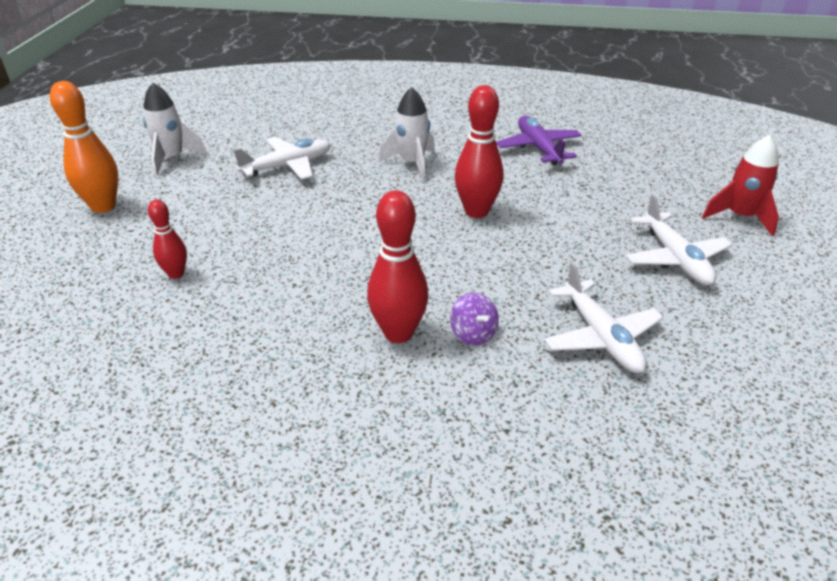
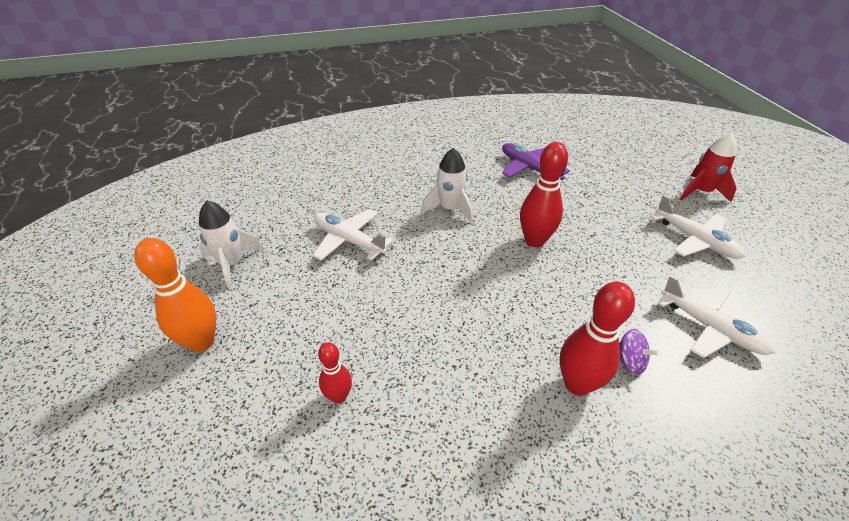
camera: 25 degrees left, 5 degrees up
white plane [233,137,331,180] -> white plane turned 90 degrees counterclockwise [313,209,394,261]

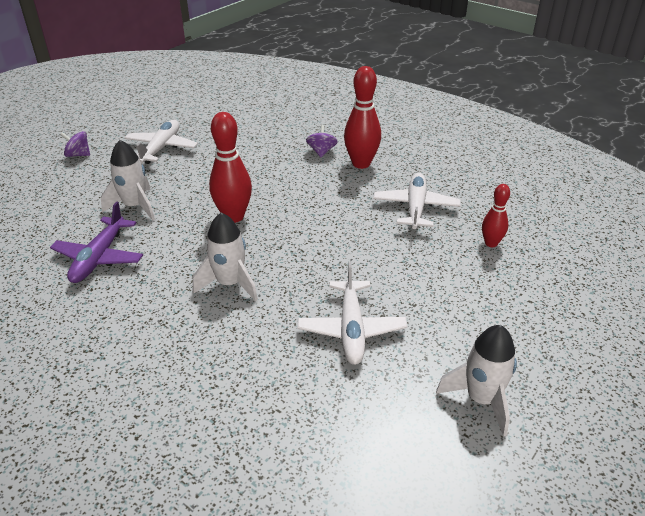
camera: 125 degrees left, 5 degrees down
orange bowling pin [134,238,216,352] -> none
white plane [657,275,775,358] -> white plane moved to [373,173,461,229]
red rocket [680,133,737,202] -> purple spinning top [60,131,90,157]
none -> white rocket [101,140,155,221]

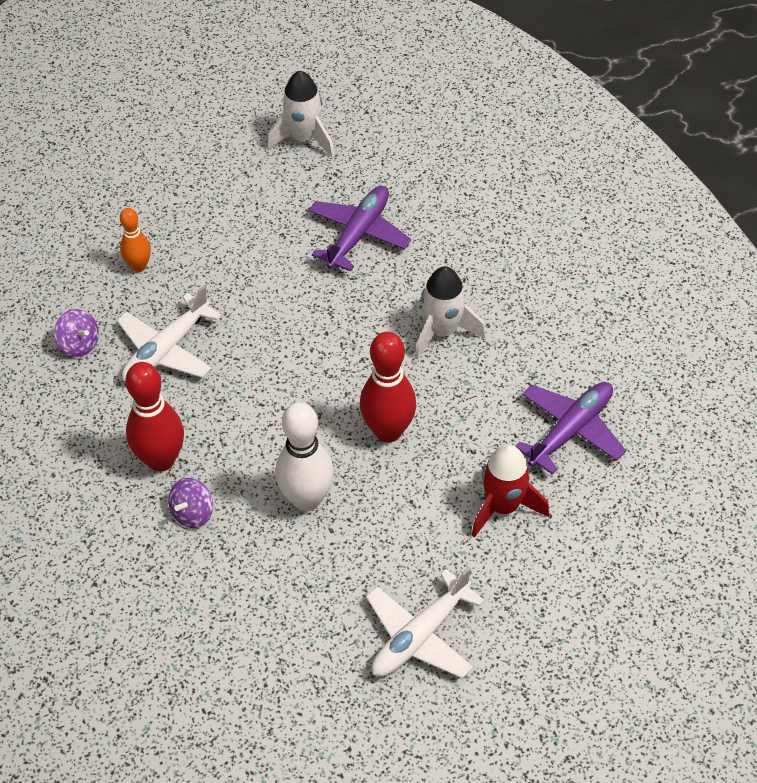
camera: 150 degrees left, 15 degrees up
purple spinning top [60,131,90,157] -> purple spinning top moved to [54,309,99,357]
white rocket [101,140,155,221] -> red rocket [472,445,549,538]
white plane [298,262,407,365] -> purple plane [309,186,411,272]
red bowling pin [482,184,510,247] -> orange bowling pin [120,208,151,272]
none -> white bowling pin [275,402,334,511]

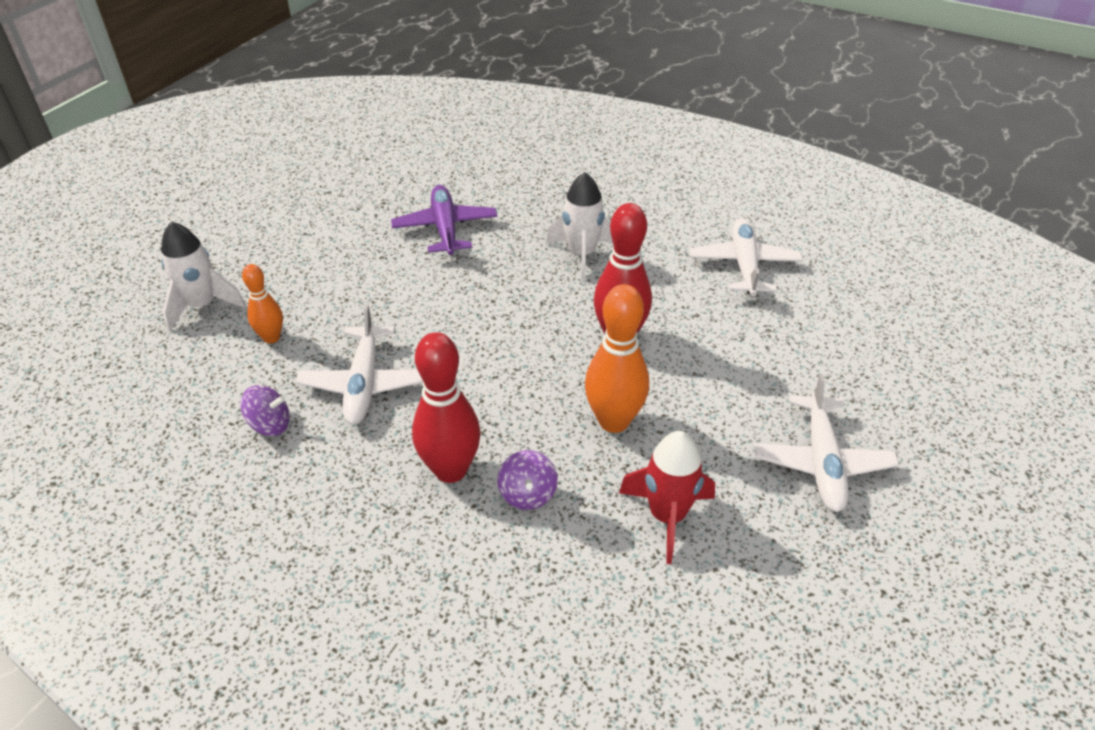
camera: 40 degrees left, 10 degrees down
white rocket [267,71,335,158] -> white rocket moved to [161,221,246,332]
white bowling pin [275,402,334,511] -> orange bowling pin [585,284,649,433]
red rocket [472,445,549,538] -> red rocket moved to [619,431,715,564]
purple plane [515,382,626,475] -> white plane [690,218,803,296]

